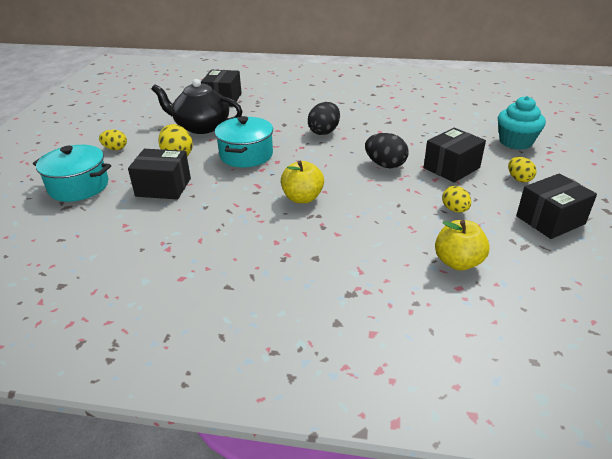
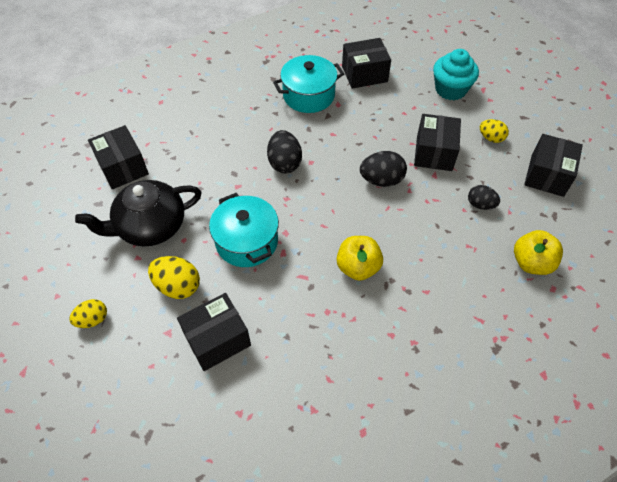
camera: 40 degrees left, 20 degrees up
turquoise pot [33,145,111,202] -> turquoise pot moved to [273,55,344,113]
yellow egg [442,186,471,212] -> black egg [468,185,500,210]
none -> black box [342,38,391,89]

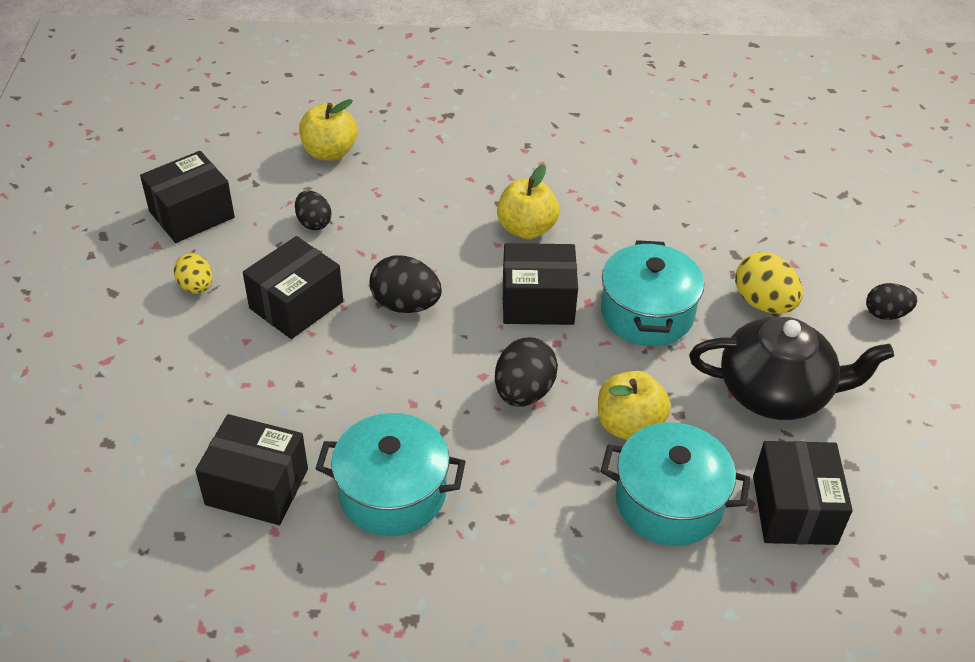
camera: 150 degrees left, 10 degrees down
yellow egg [69,299,107,328] -> black egg [866,283,917,320]
black box [177,293,251,371] -> black box moved to [503,243,578,325]
turquoise cupcake [433,49,479,100] -> none
none -> yellow apple [598,371,671,440]
none -> turquoise pot [601,422,751,546]

